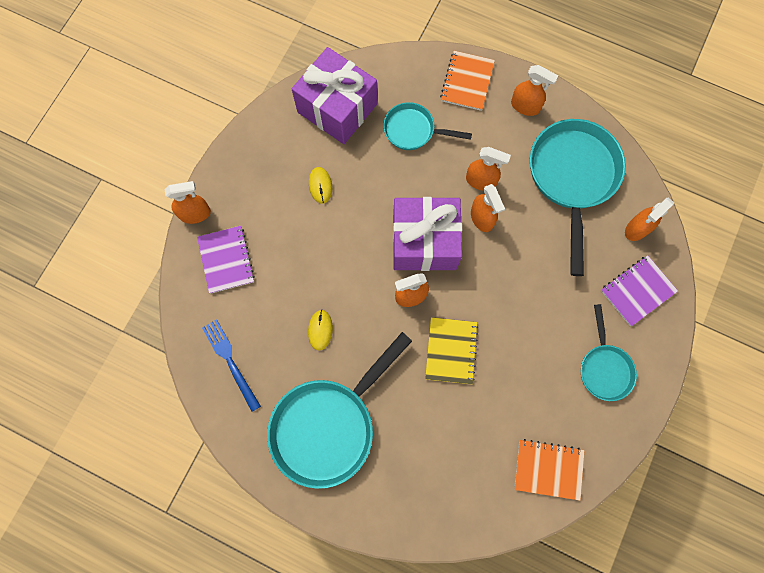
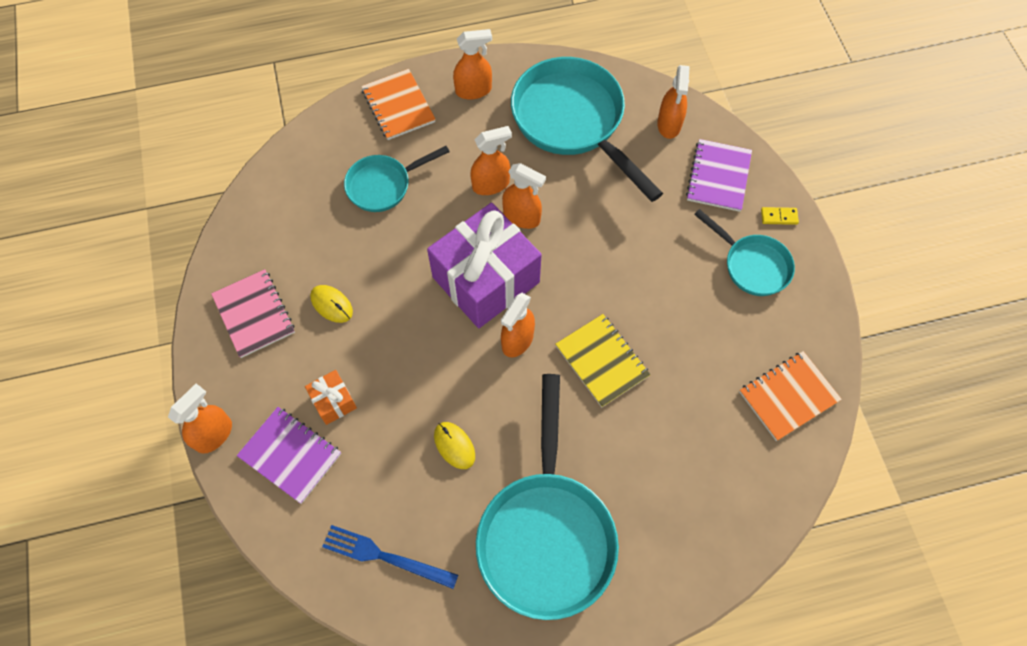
camera: 40 degrees left, 10 degrees down
purple gift [292,47,377,144] -> none
none -> pink notebook [211,269,295,358]
none -> orange gift [305,370,357,425]
none -> yellow domino [761,207,799,225]

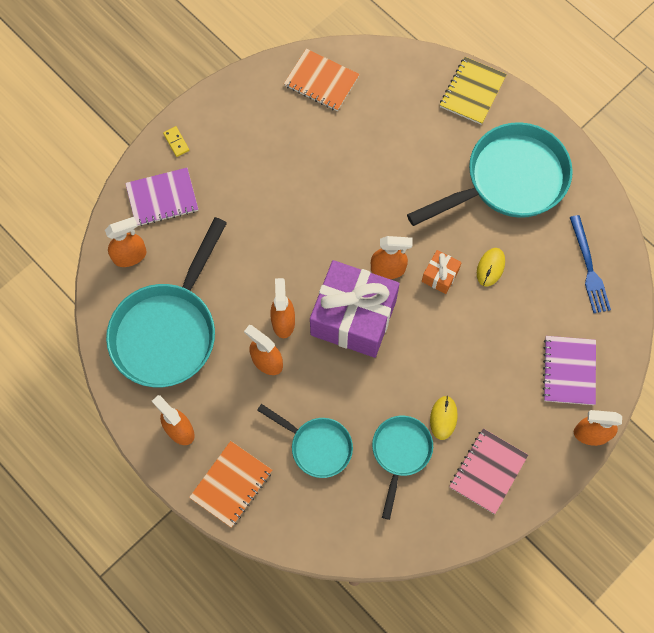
camera: 120 degrees left, 5 degrees up
orange gift [305,370,357,425] -> orange gift moved to [422,250,462,294]
yellow notebook [556,314,651,407] -> yellow notebook moved to [440,57,507,125]
turquoise pan [694,209,795,296] -> turquoise pan moved to [372,416,433,520]

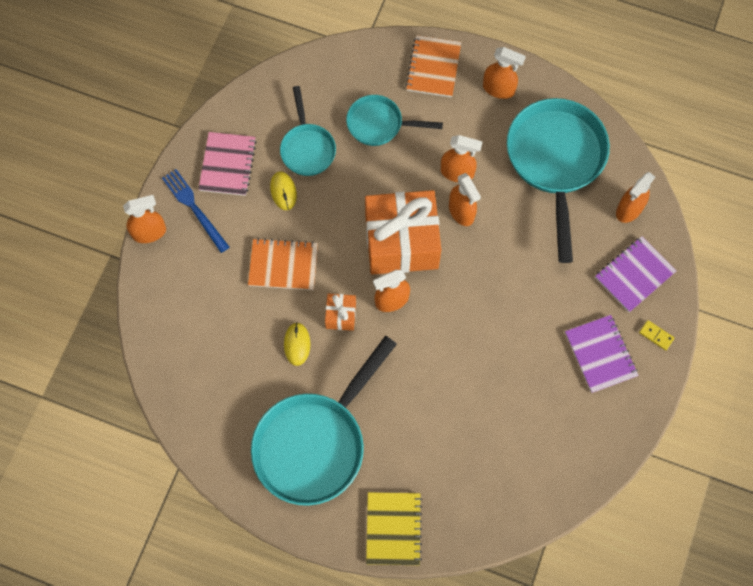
camera: 155 degrees right, 0 degrees up
orange notebook [284,49,360,111] -> orange notebook moved to [248,238,318,290]
purple gift [310,260,400,358] -> orange gift [365,190,441,275]
purple notebook [542,336,596,405] -> purple notebook moved to [565,315,639,393]
blue fork [570,215,611,313] -> blue fork moved to [162,169,229,253]

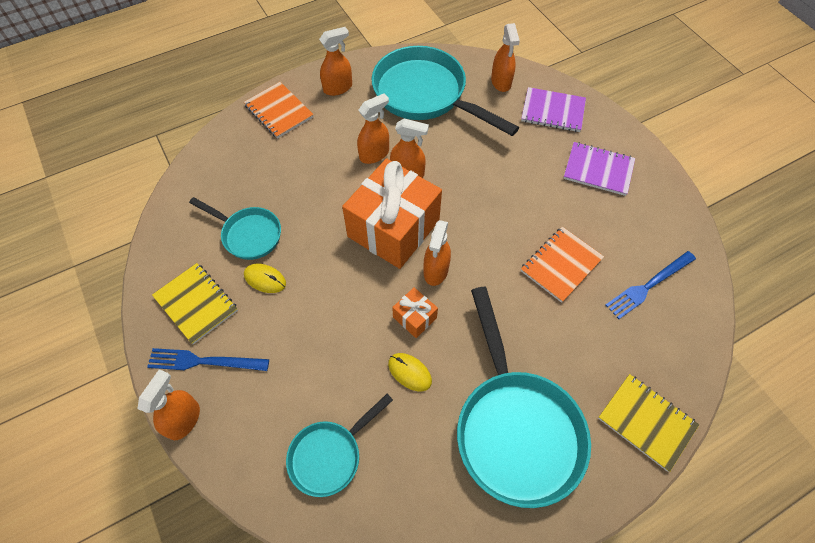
camera: 50 degrees left, 10 degrees down
pink notebook [198,132,257,196] -> yellow notebook [152,263,238,344]
orange notebook [248,238,318,290] -> orange notebook moved to [521,227,604,303]
turquoise pan [346,95,443,146] -> turquoise pan moved to [286,394,393,497]
purple notebook [595,236,676,312] -> purple notebook turned 75 degrees counterclockwise [521,87,586,132]
yellow domino [639,320,675,351] -> none
none -> blue fork [606,251,696,319]

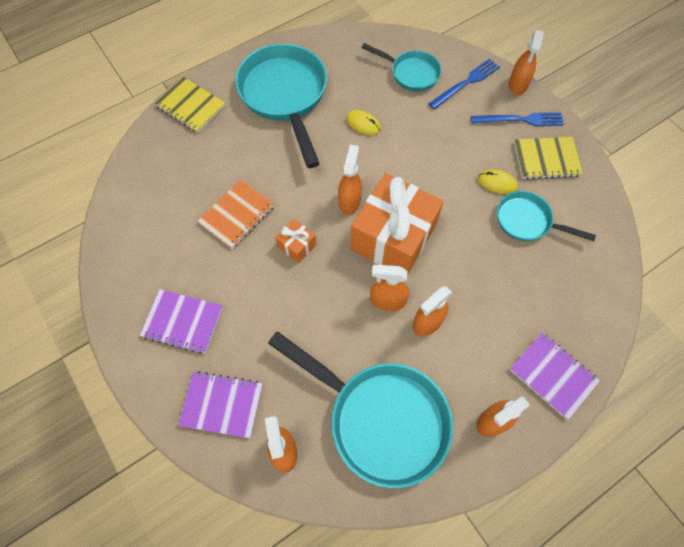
camera: 175 degrees right, 5 degrees up
yellow notebook [152,263,238,344] -> yellow notebook turned 45 degrees counterclockwise [514,137,583,179]
orange notebook [244,82,314,139] -> purple notebook [510,333,600,420]
turquoise pan [286,394,393,497] -> turquoise pan turned 75 degrees clockwise [361,43,442,91]
orange gift [392,287,438,338] -> orange gift moved to [275,219,316,263]
blue fork [606,251,696,319] -> blue fork moved to [428,58,500,109]

